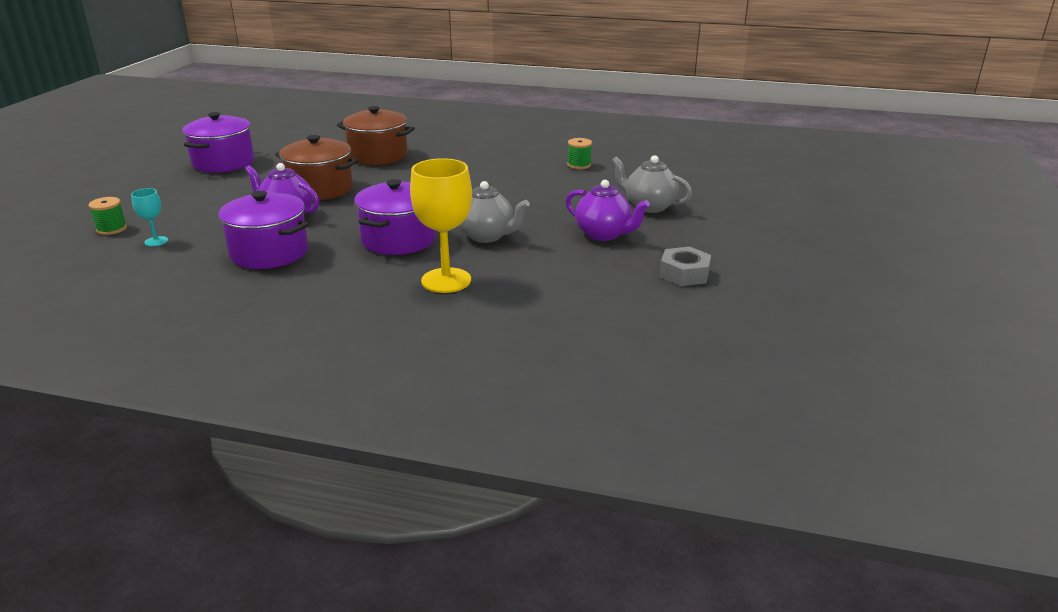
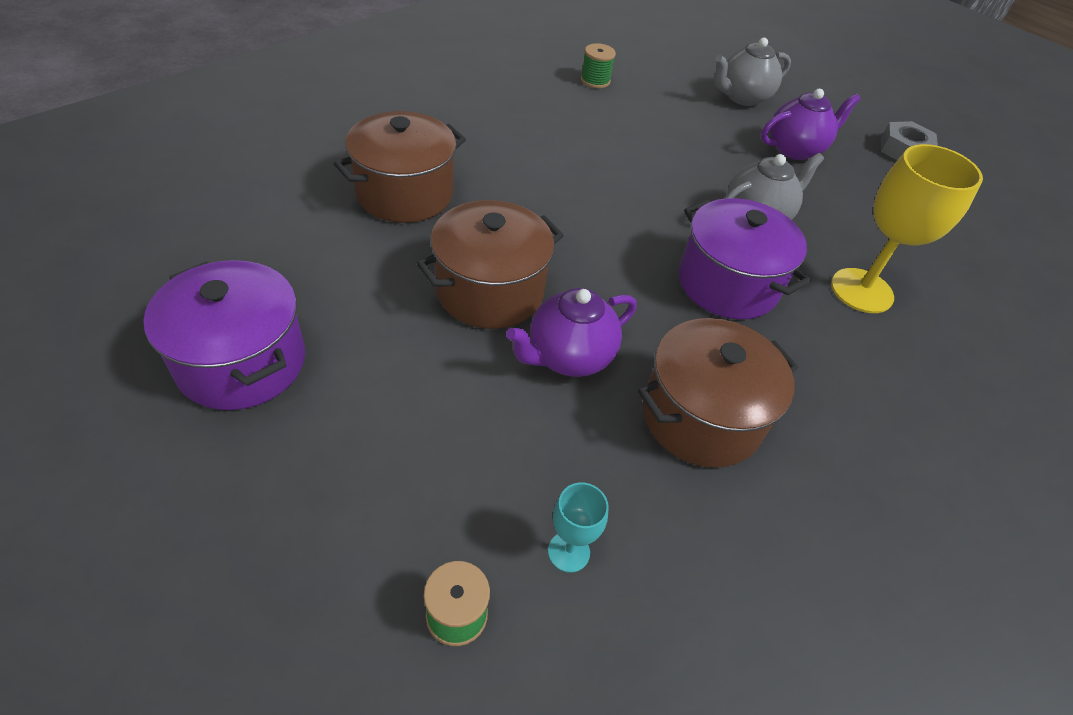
camera: 65 degrees left, 20 degrees up
purple pot [218,191,309,269] -> brown pot [638,318,799,468]

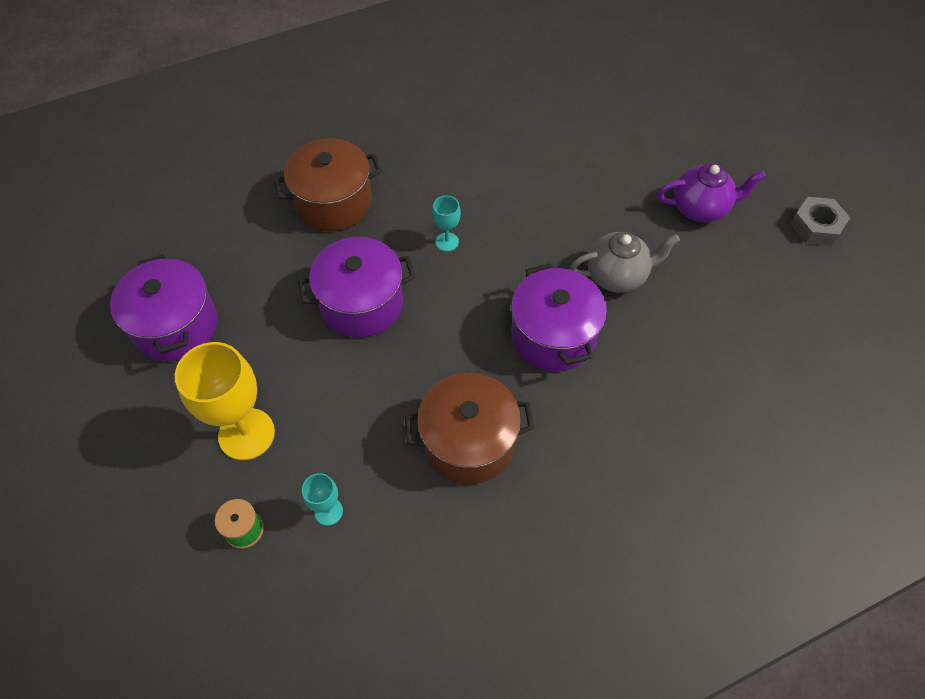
camera: 25 degrees right, 10 degrees up
brown pot [416,200,564,329] -> purple pot [298,237,415,338]
purple teapot [506,288,637,377] -> none
green spool [581,43,616,88] -> none
grey teapot [715,38,791,106] -> none
yellow goblet [831,144,983,313] -> yellow goblet moved to [175,342,275,460]
none -> turquoise goblet [432,196,461,252]

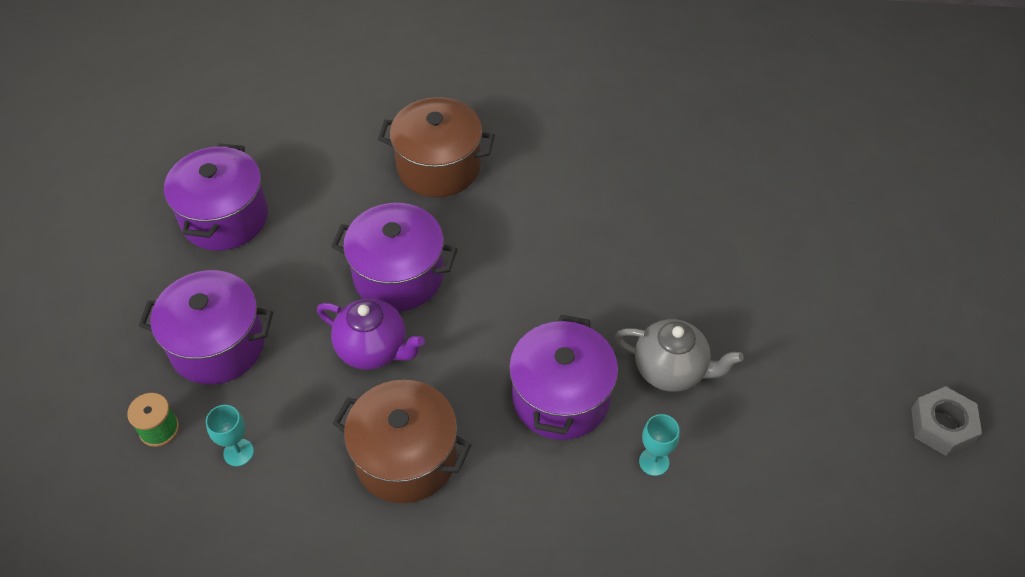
camera: 30 degrees right, 5 degrees down
yellow goblet [175,342,275,460] -> purple pot [139,270,273,384]
turquoise goblet [432,196,461,252] -> turquoise goblet moved to [639,414,680,476]
purple teapot [658,164,766,222] -> purple teapot moved to [317,298,425,370]

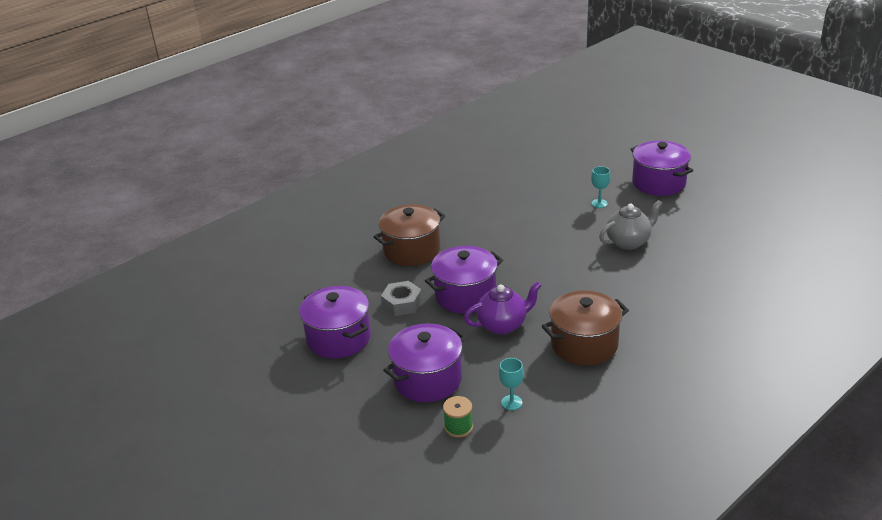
camera: 45 degrees left, 20 degrees down
purple pot [509,315,618,440] -> purple pot moved to [630,141,693,196]
turquoise goblet [639,414,680,476] -> turquoise goblet moved to [591,166,611,208]
grey nut [911,386,982,456] -> grey nut moved to [381,281,422,316]

